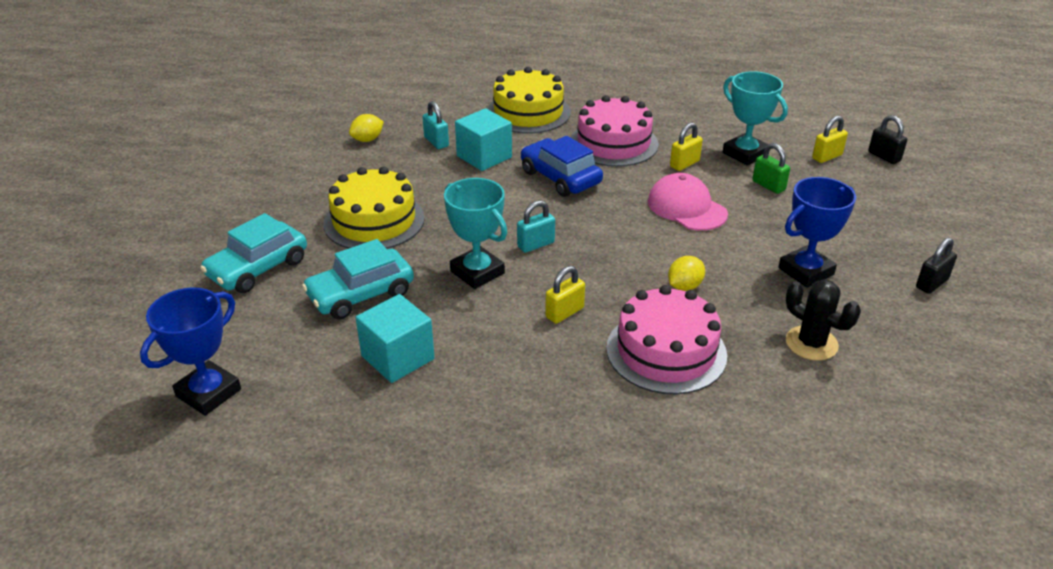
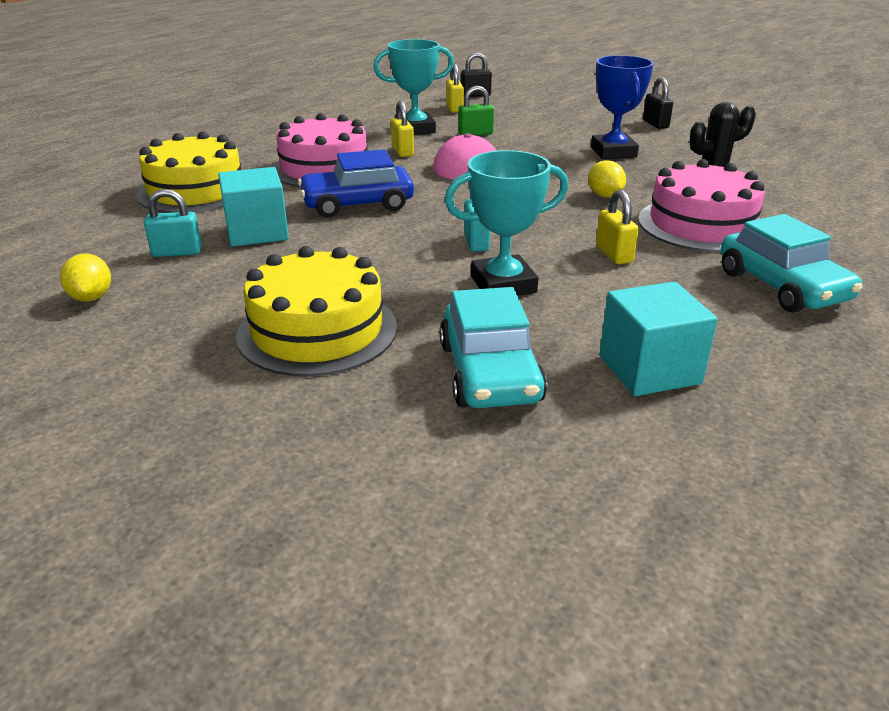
camera: 65 degrees left, 5 degrees down
blue trophy [140,287,241,416] -> none
turquoise car [200,213,307,293] -> turquoise car moved to [721,214,863,313]

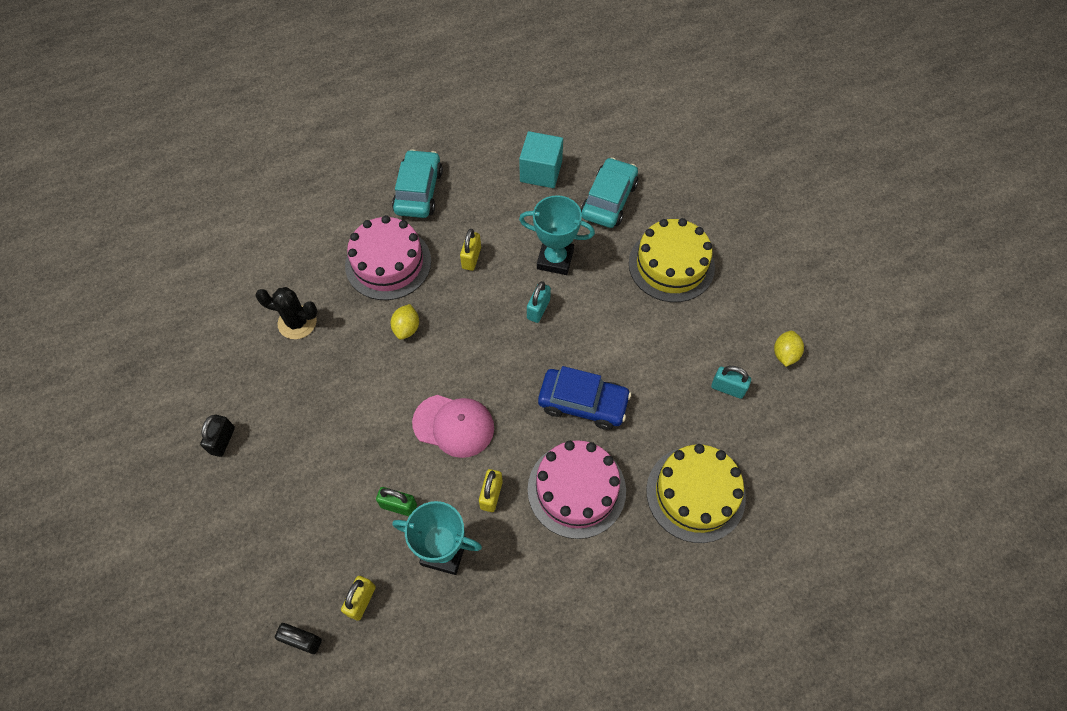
camera: 150 degrees left, 30 degrees up
turquoise cube [218,167,289,247] -> none
blue trophy [591,55,654,159] -> none

